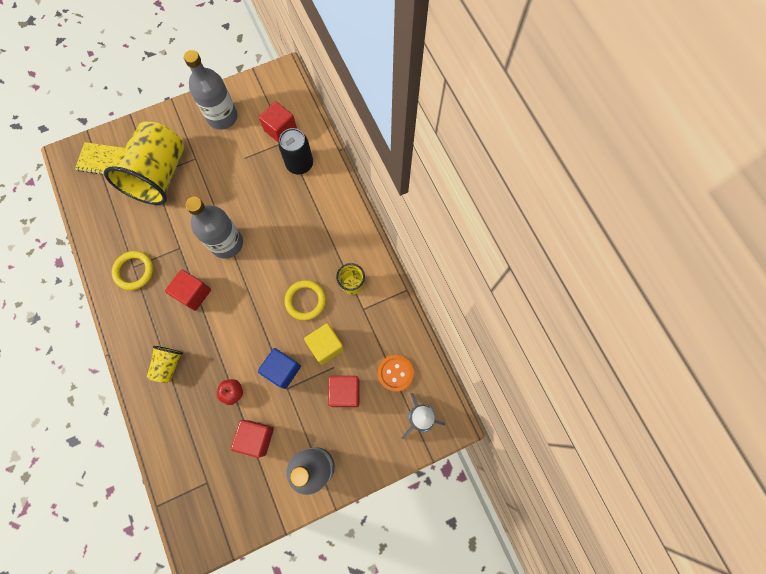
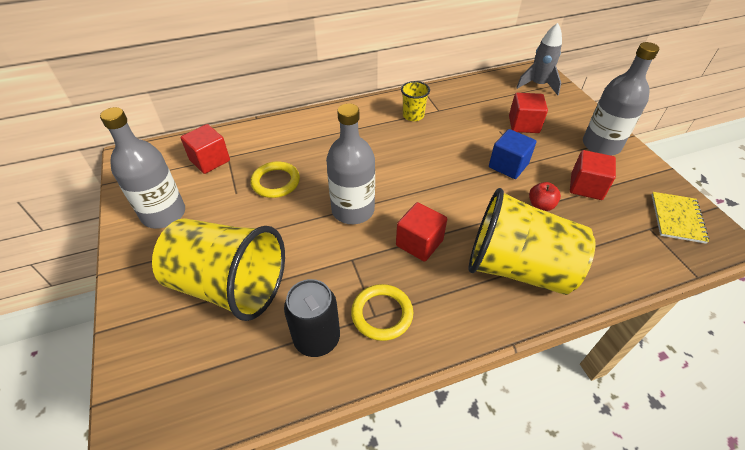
camera: 85 degrees left, 25 degrees down
yellow notebook [75,142,124,175] -> yellow notebook moved to [652,192,709,244]
yellow cup [147,346,183,383] -> yellow cup [469,188,596,295], size x2.23
black can [278,128,313,175] -> black can moved to [284,279,340,357]
yellow ring [285,280,326,320] -> yellow ring moved to [251,161,300,198]
yellow cube [304,323,344,365] -> none
orange button [378,355,414,392] -> none

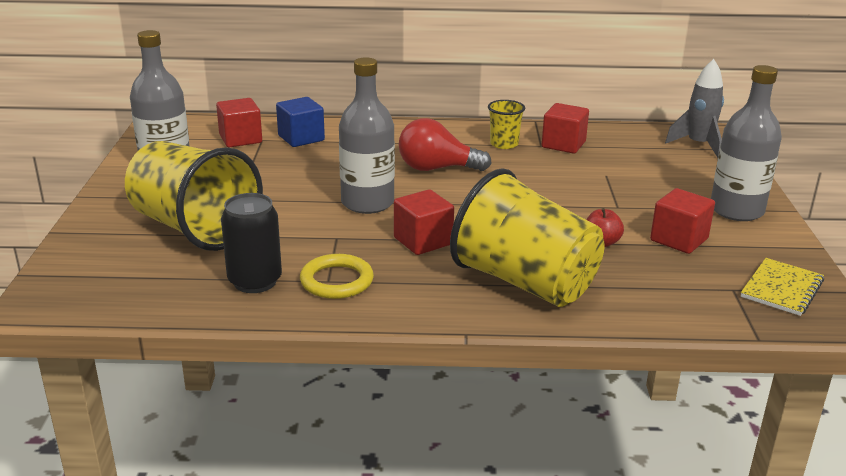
camera: 20 degrees right, 20 degrees down
yellow ring [251,161,300,198] -> none
blue cube [489,129,536,179] -> blue cube moved to [276,97,325,147]
red cube [509,93,548,133] -> red cube moved to [542,103,589,154]
none -> red light bulb [398,118,492,171]

